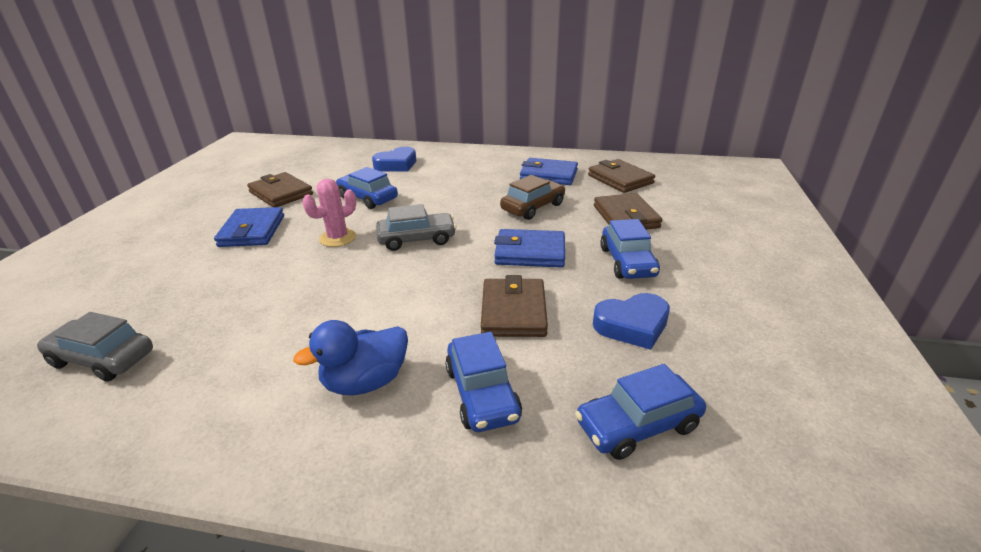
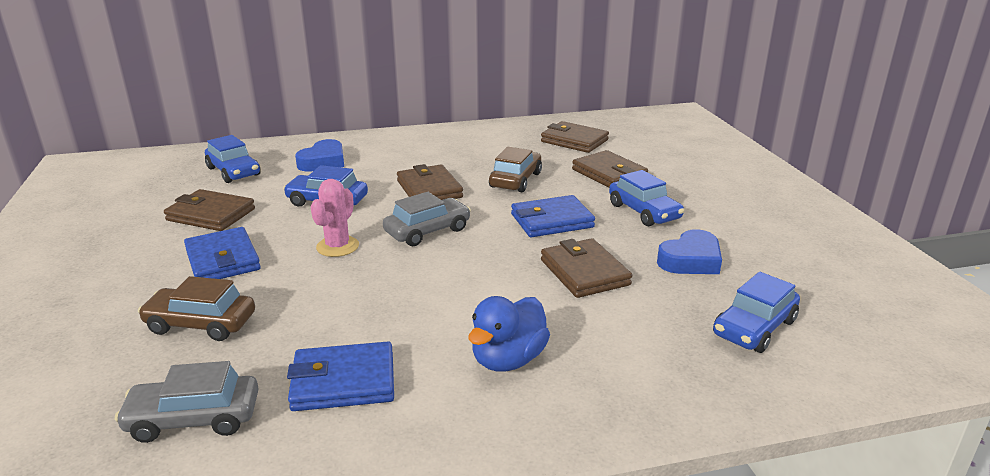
camera: 25 degrees left, 5 degrees down
blue car [445,332,522,432] -> blue car moved to [205,135,261,183]
blue wallet [520,158,578,185] -> blue wallet moved to [287,342,394,411]
none -> brown car [138,276,255,341]
none -> brown wallet [397,164,463,200]

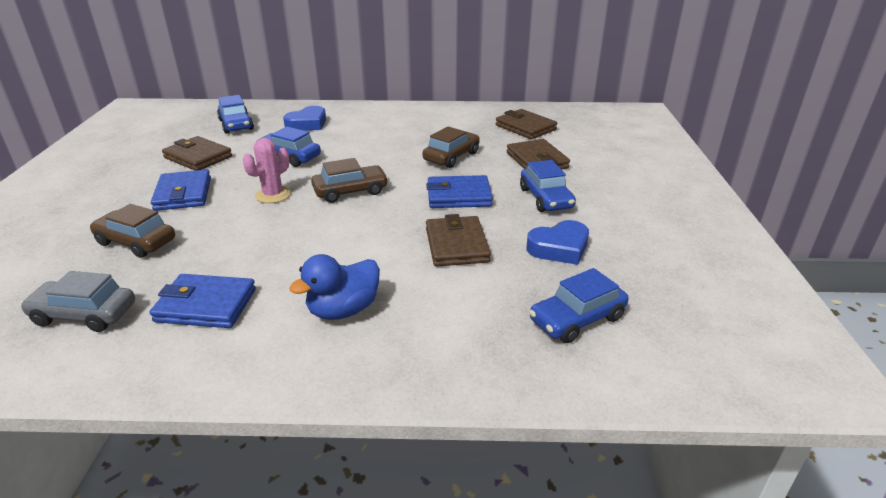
camera: 15 degrees right, 5 degrees up
grey car [383,192,471,246] -> brown car [311,158,388,203]
brown wallet [397,164,463,200] -> none

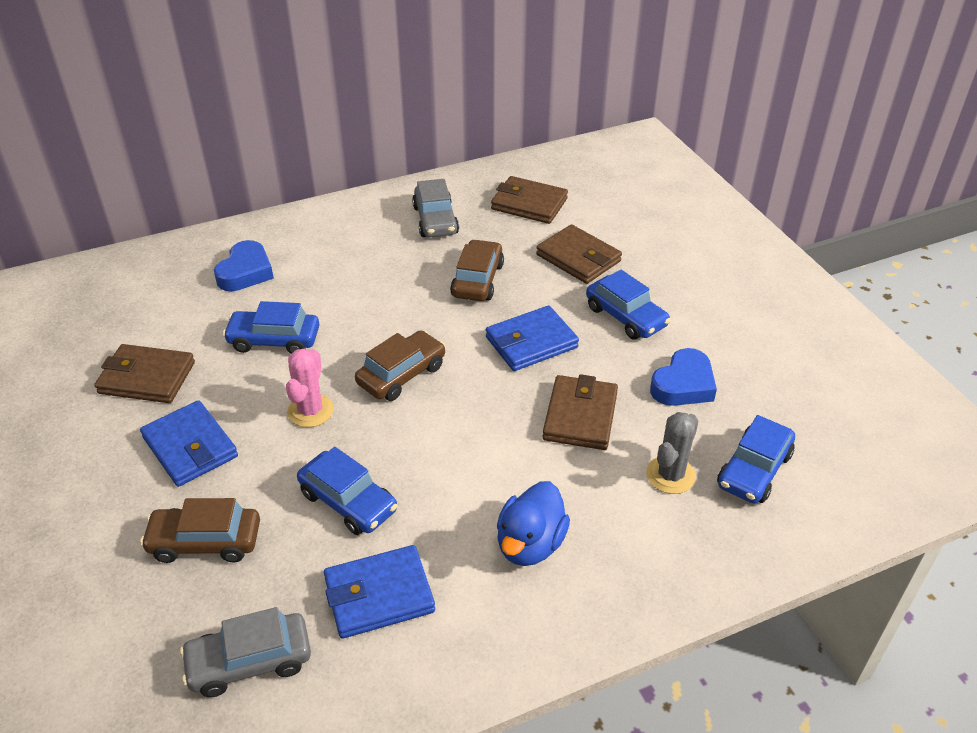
camera: 25 degrees left, 10 degrees up
blue car [217,95,254,134] -> blue car moved to [297,447,398,535]
brown wallet [426,214,491,267] -> brown wallet turned 45 degrees clockwise [542,374,618,450]
none -> grey car [412,179,459,237]
none -> grey cactus [646,412,698,494]

